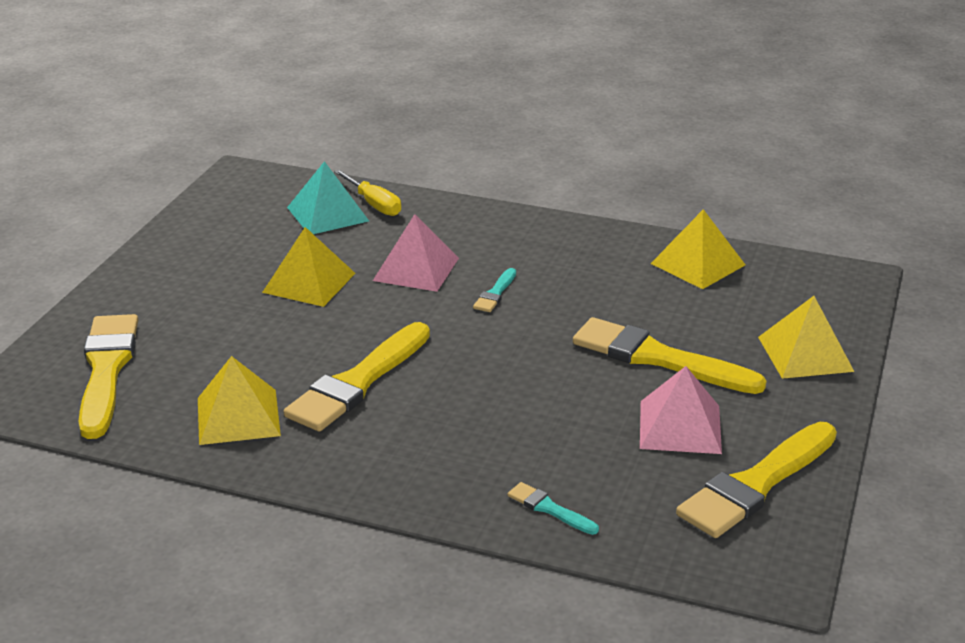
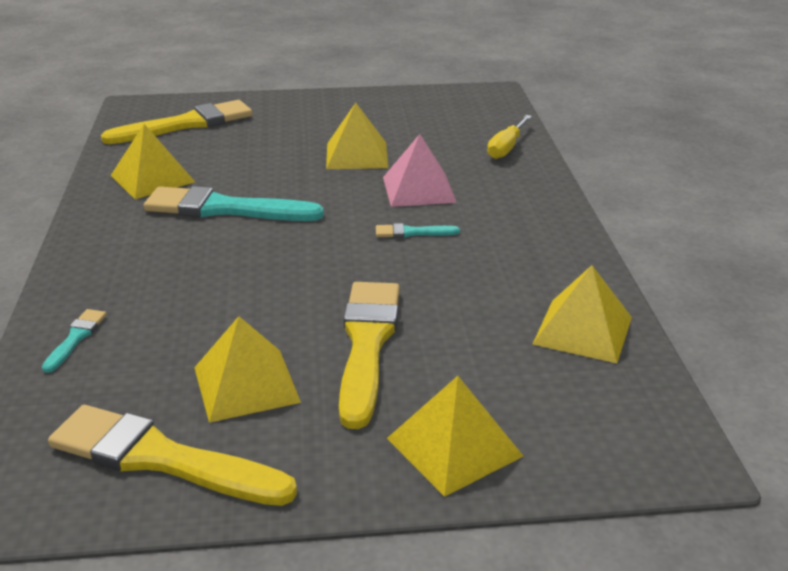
camera: 65 degrees right, 0 degrees up
yellow brush [284,322,430,432] -> turquoise brush [143,186,324,221]
turquoise pyramid [287,161,369,234] -> none
pink pyramid [640,366,722,454] -> yellow pyramid [194,316,301,423]

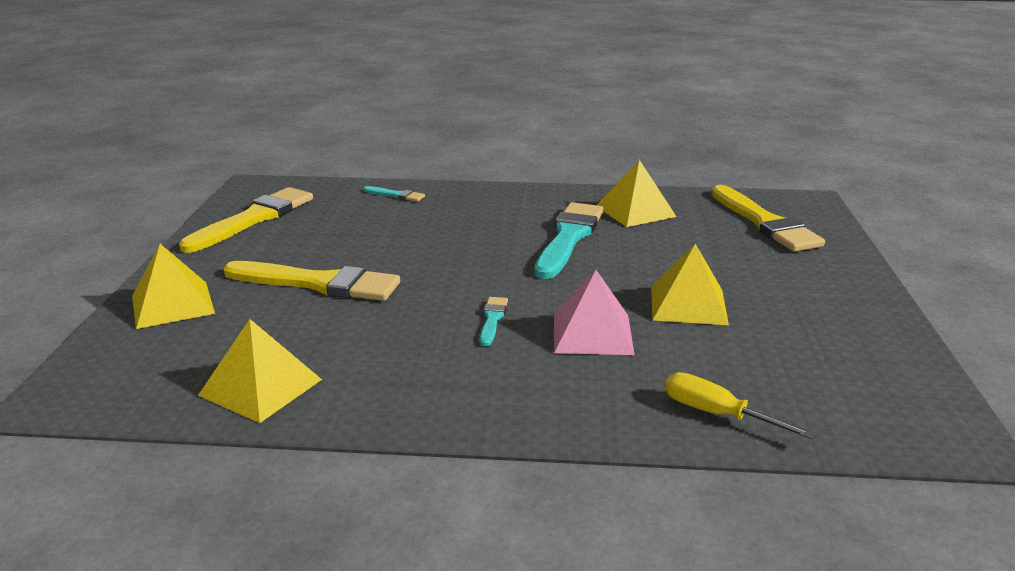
camera: 100 degrees right, 5 degrees down
yellow pyramid [194,316,301,423] -> none

